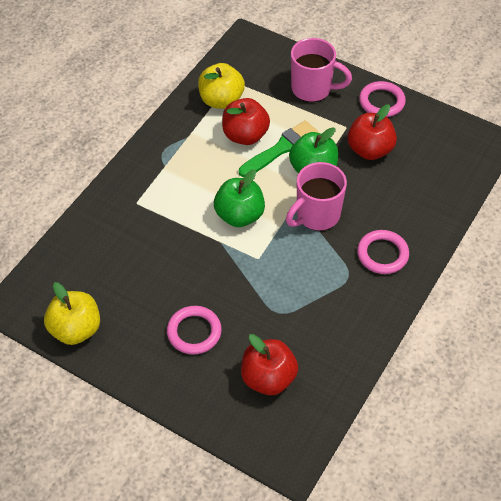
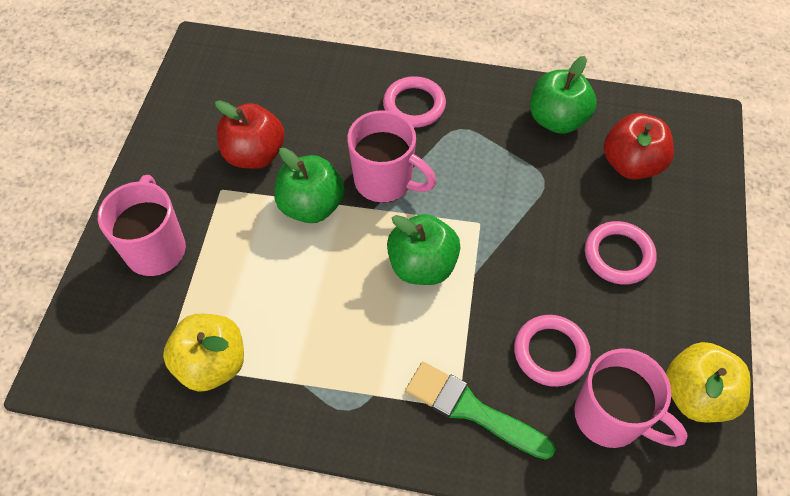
camera: 110 degrees left, 5 degrees up
red apple [222,98,270,145] -> none
green brush [239,120,319,177] -> green brush moved to [405,362,556,460]
pink ring [359,81,406,117] -> pink ring moved to [514,315,591,387]
none -> green apple [530,56,597,134]
none -> pink mug [574,348,688,448]

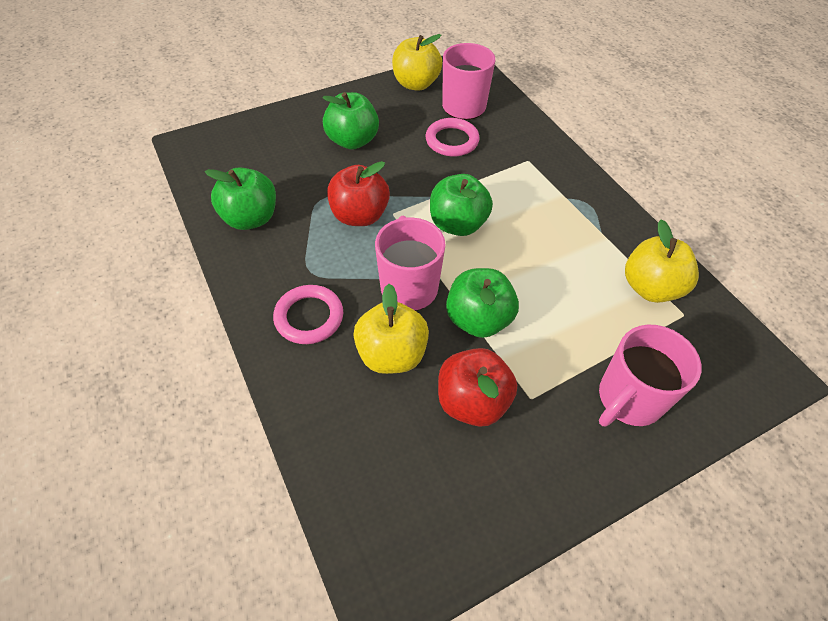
camera: 130 degrees left, 5 degrees down
green brush [405,362,556,460] -> none
pink ring [585,221,657,285] -> green apple [322,92,379,150]
red apple [604,113,674,180] -> red apple moved to [327,161,390,226]
none -> yellow apple [353,284,429,374]

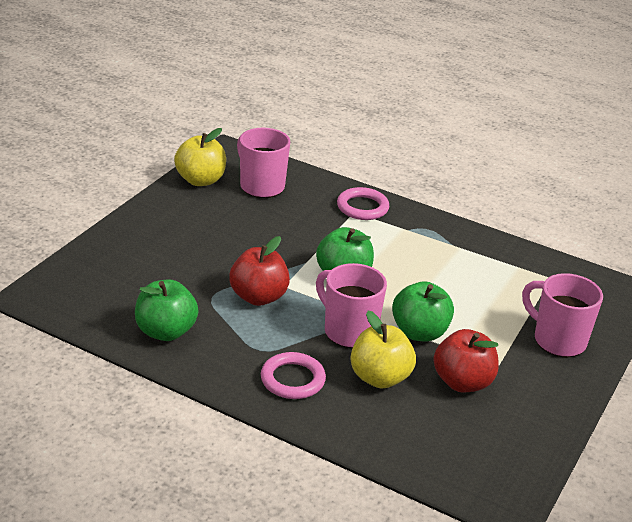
camera: 35 degrees left, 20 degrees down
green apple [322,92,379,150] -> none
pink ring [425,118,480,156] -> pink ring moved to [337,187,389,220]
pink mug [599,325,702,427] -> pink mug turned 120 degrees clockwise [522,273,603,357]
yellow apple [625,219,699,303] -> none

